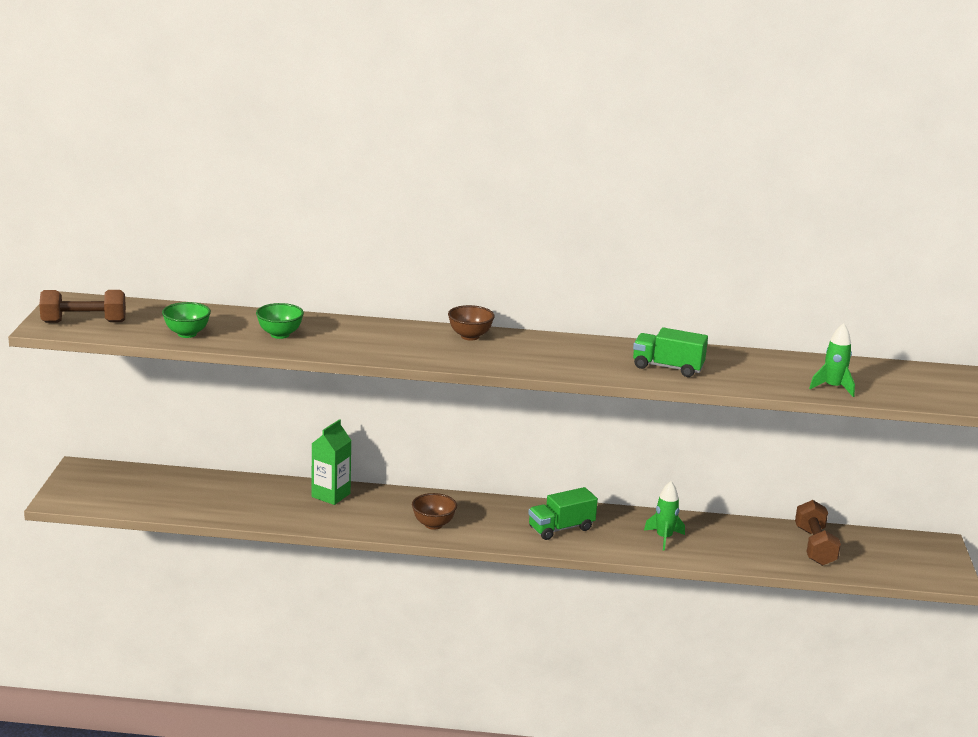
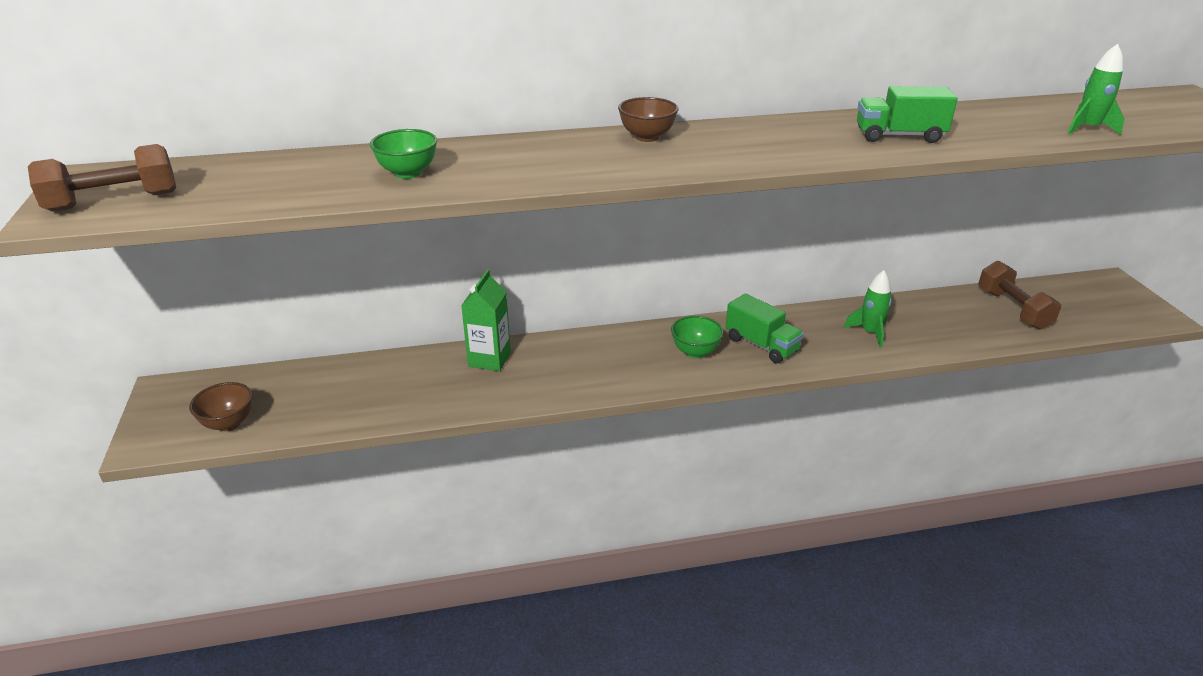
camera: 15 degrees left, 10 degrees up
green bowl [162,302,211,338] -> green bowl moved to [671,316,724,358]
brown bowl [412,493,457,530] -> brown bowl moved to [189,382,252,431]
green truck [528,487,598,540] -> green truck turned 90 degrees counterclockwise [726,293,804,363]

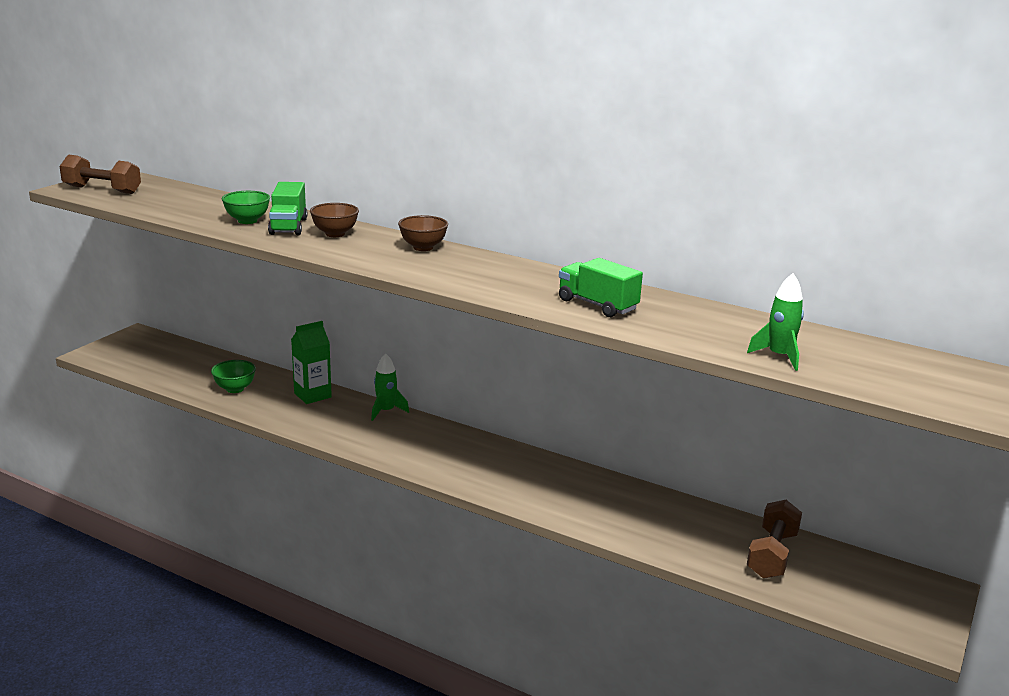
camera: 40 degrees right, 10 degrees down
brown bowl [189,382,252,431] -> brown bowl moved to [310,203,359,237]
green bowl [671,316,724,358] -> green bowl moved to [211,360,256,393]
green truck [726,293,804,363] -> green truck moved to [268,182,307,235]
green rocket [844,270,892,348] -> green rocket moved to [371,353,409,421]

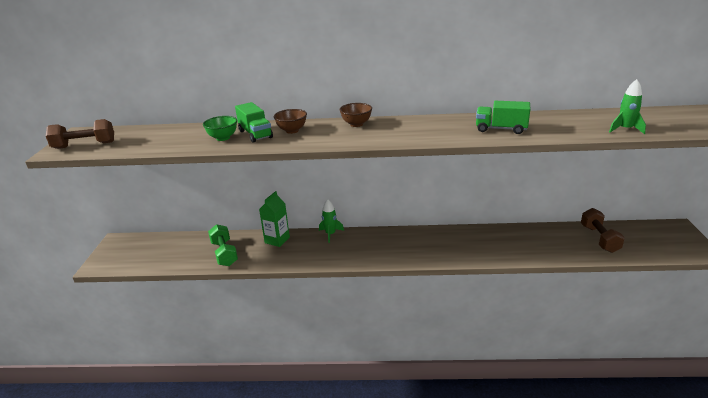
camera: 25 degrees left, 5 degrees up
green bowl [211,360,256,393] -> green dumbbell [208,224,238,266]

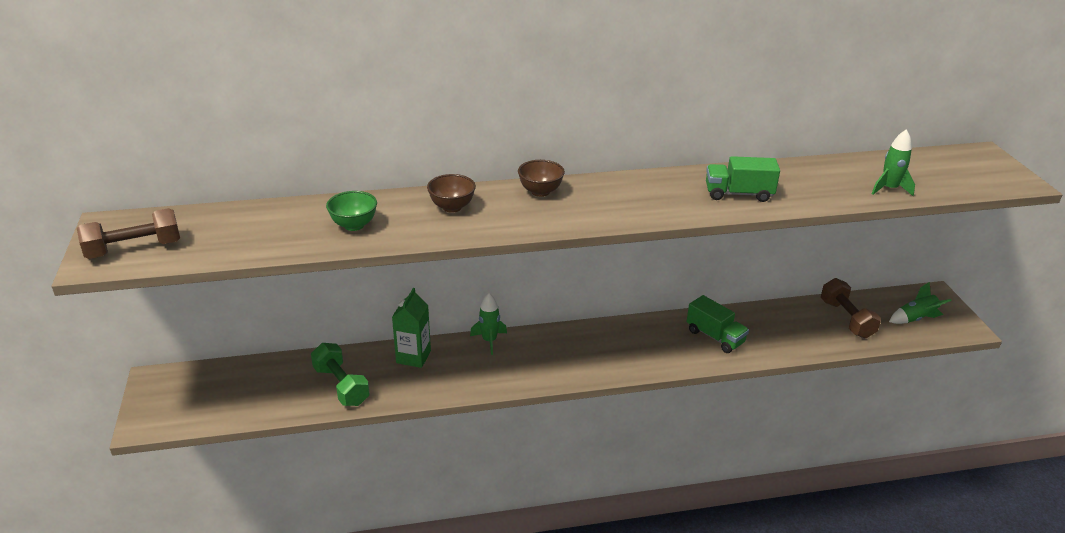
camera: 15 degrees left, 5 degrees up
green truck [235,102,273,143] -> green truck moved to [687,295,749,353]
none -> green rocket [889,282,952,324]

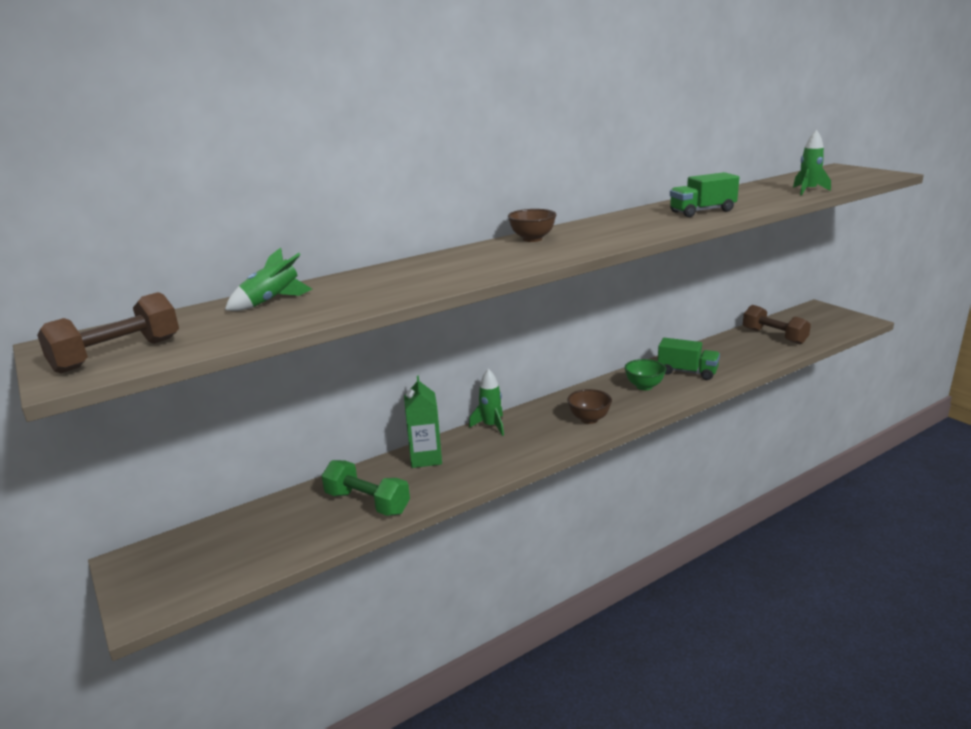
camera: 20 degrees left, 10 degrees down
green bowl [326,191,377,231] -> green bowl moved to [625,359,666,390]
brown bowl [427,174,476,213] -> brown bowl moved to [567,389,612,424]
green rocket [889,282,952,324] -> green rocket moved to [225,248,312,311]

